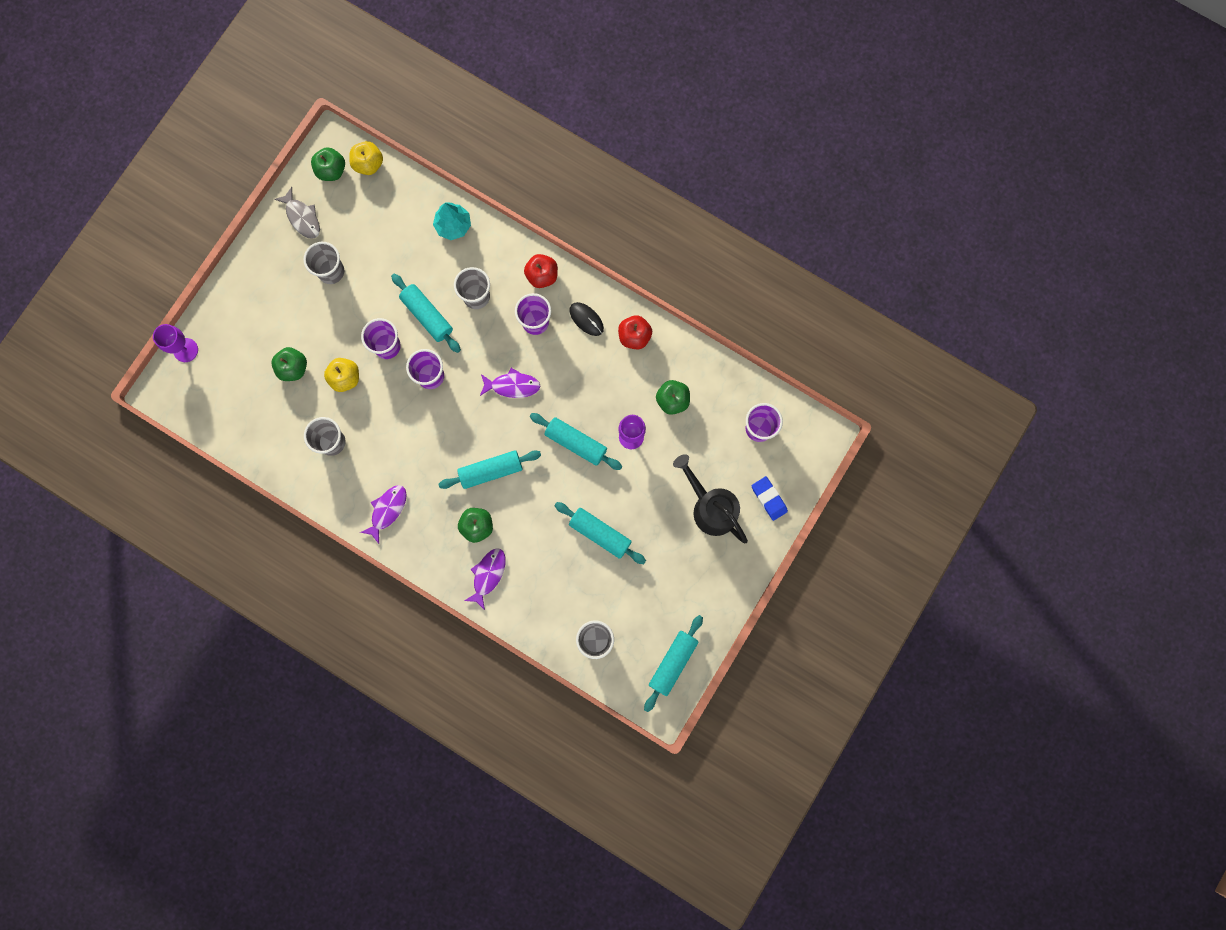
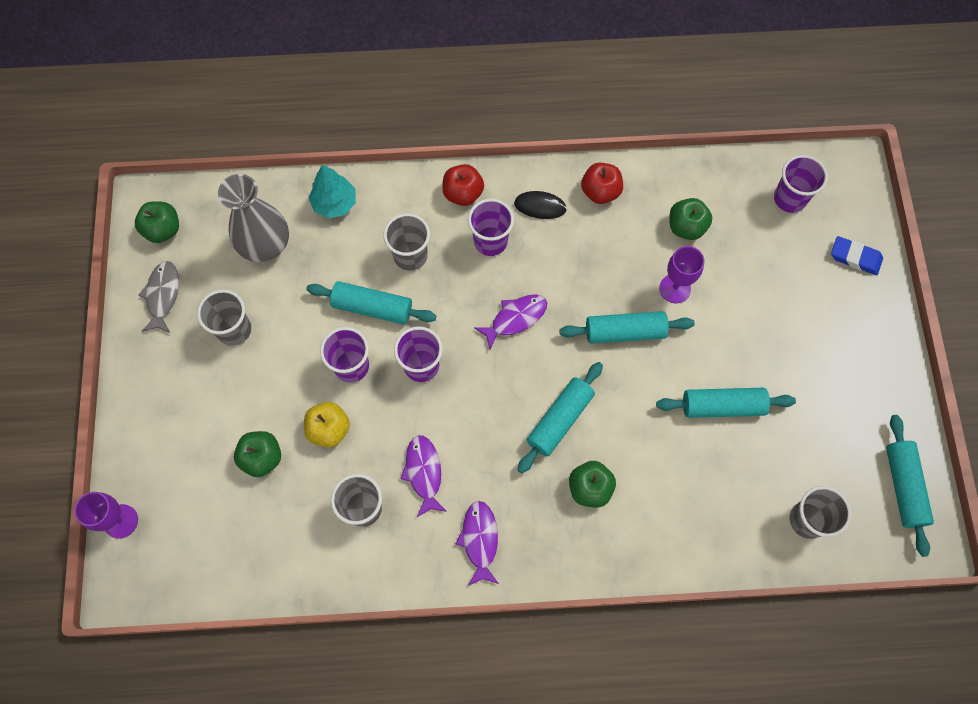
camera: 35 degrees left, 10 degrees down
grey fish [274,187,320,239] -> grey fish turned 105 degrees counterclockwise [139,261,179,333]
yellow apple [349,141,383,175] -> none
purple fish [464,548,506,610] -> purple fish moved to [401,435,447,517]
black watering can [673,454,748,543] -> none
none -> grey vase [218,174,289,262]

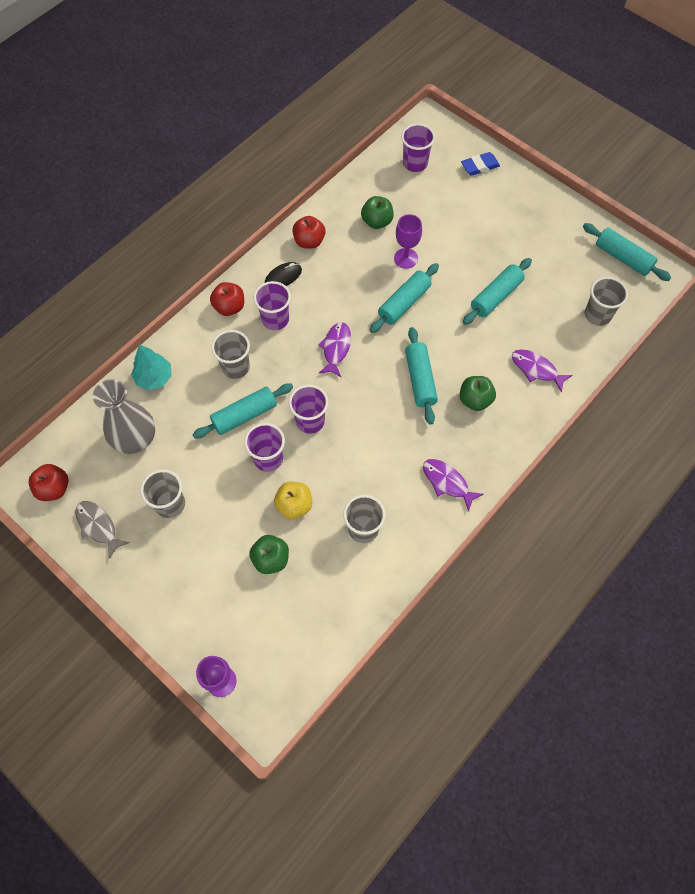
camera: 45 degrees left, 5 degrees down
green apple [135,201,179,243] -> red apple [29,464,69,501]
purple fish [401,435,447,517] -> purple fish moved to [512,350,573,393]

